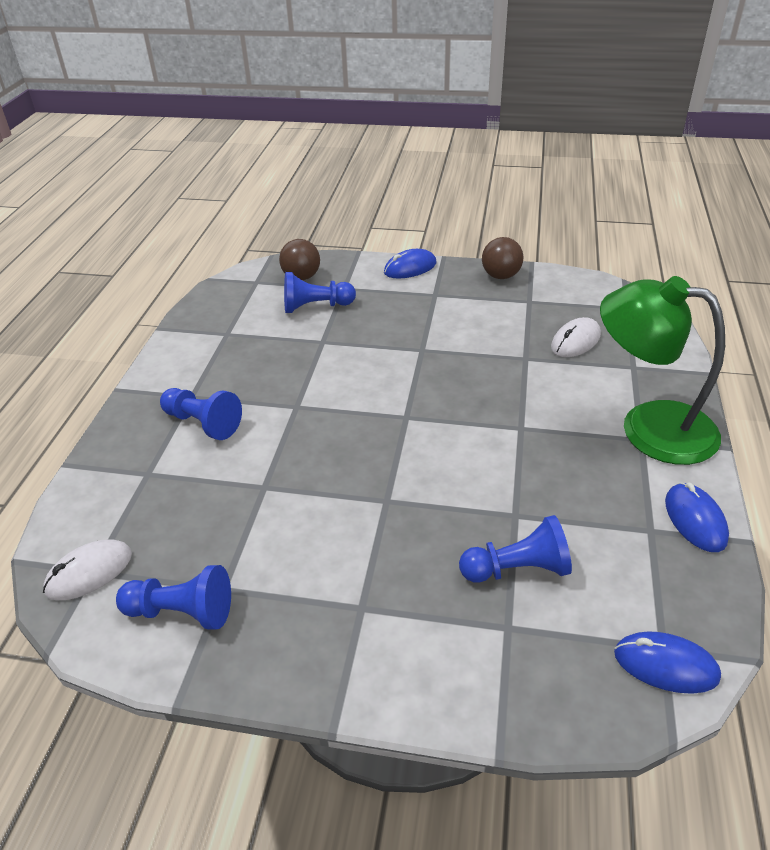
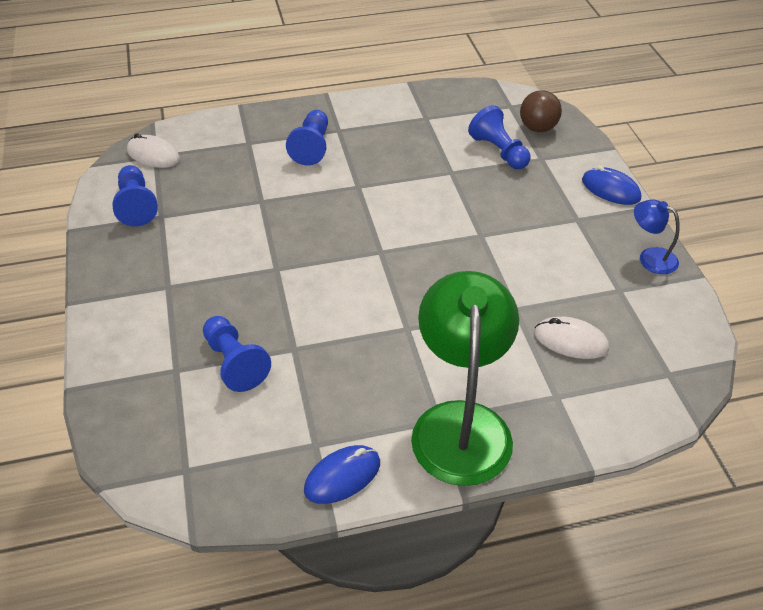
camera: 65 degrees right, 5 degrees up
brown ball [482,237,523,279] -> blue lamp [634,199,680,274]
blue mouse [614,631,721,694] -> none

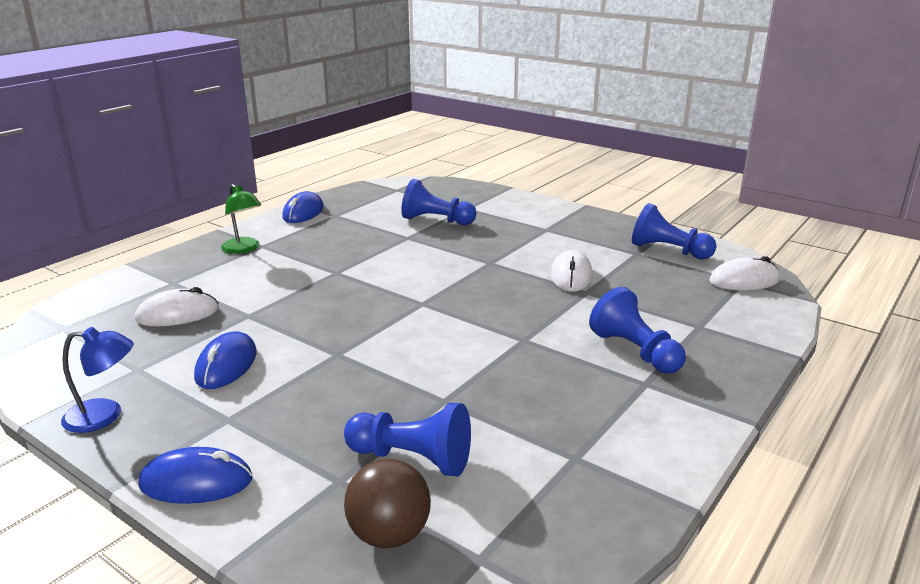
camera: 140 degrees right, 20 degrees down
green lamp [411,271,519,486] -> green lamp [221,184,261,254], size x0.46
none -> blue mouse [194,331,257,389]
none -> white mouse [551,250,593,292]

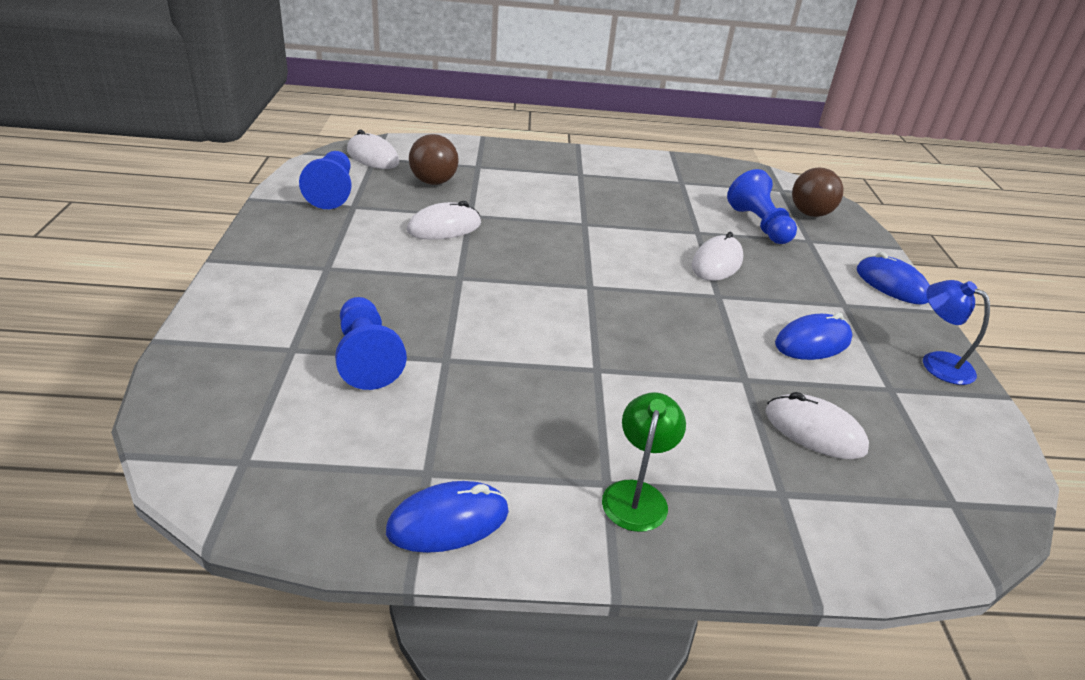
camera: 130 degrees left, 10 degrees up
blue pawn [589,287,686,374] -> none
none -> brown ball [409,134,459,185]
none -> white mouse [692,232,743,281]

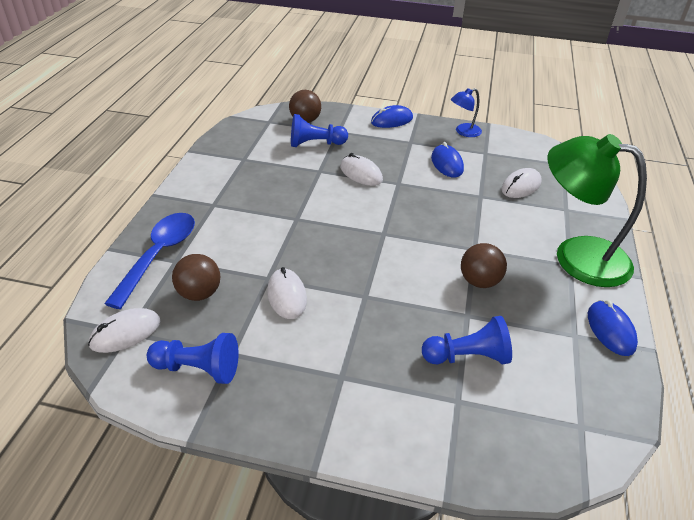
camera: 75 degrees left, 5 degrees up
green lamp [602,392,686,532] -> green lamp [547,134,647,287], size x2.18
none -> blue spoon [104,213,195,309]
none -> brown ball [461,243,507,288]

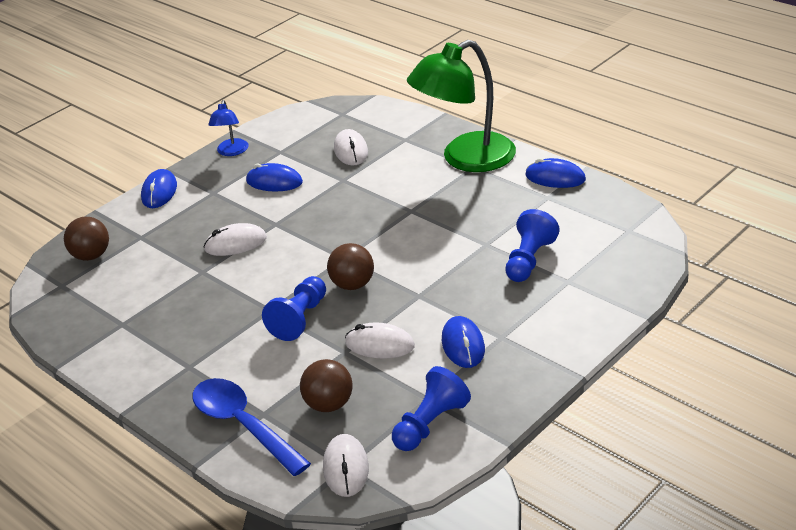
camera: 55 degrees left, 5 degrees down
blue pawn [291,114,348,147] -> blue pawn moved to [262,276,326,341]
brown ball [461,243,507,288] -> brown ball moved to [327,243,374,290]
none -> blue mouse [442,316,485,368]

